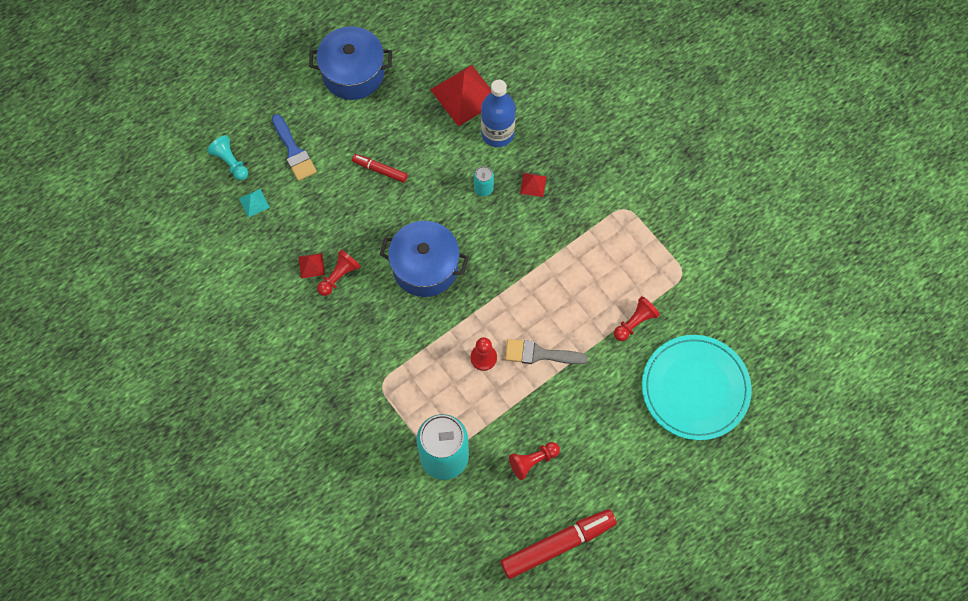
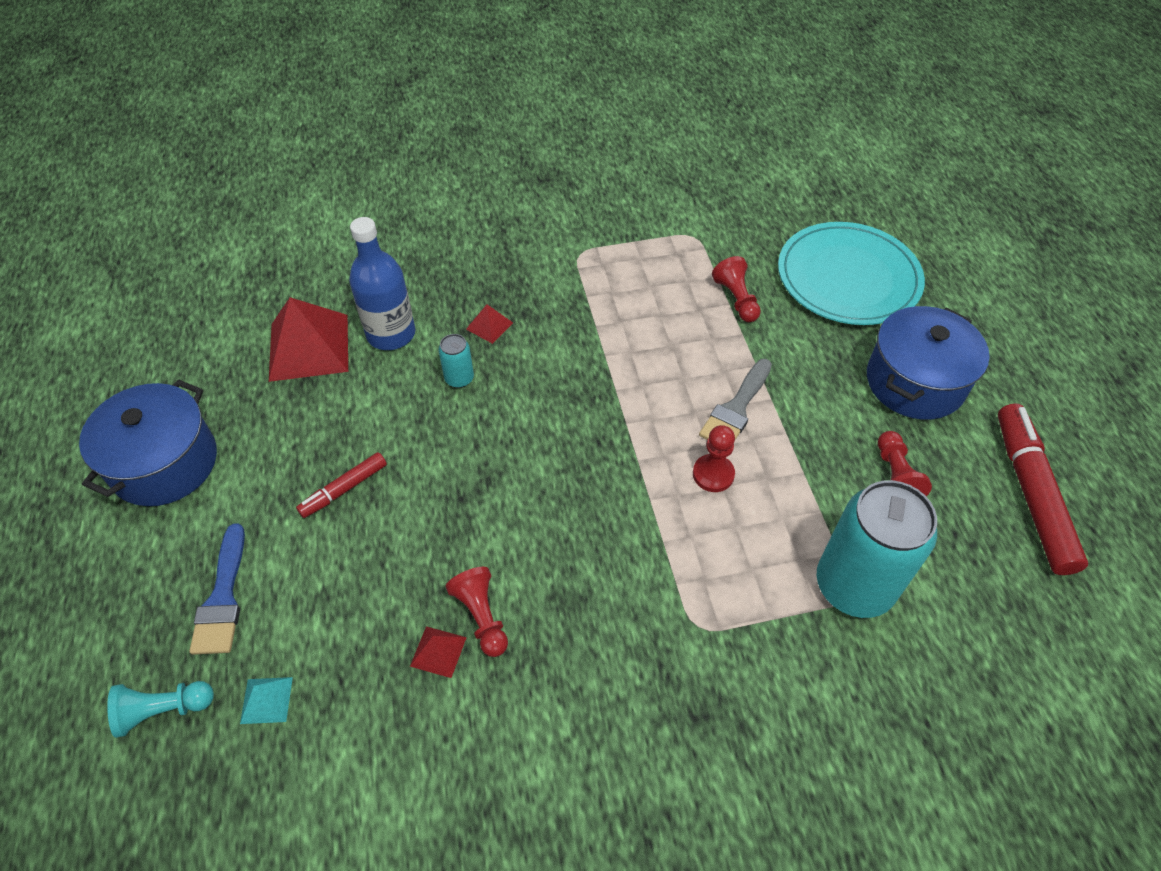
camera: 65 degrees left, 15 degrees down
blue brush [272,114,317,181] -> blue brush turned 90 degrees clockwise [189,523,245,655]
blue pot [380,221,469,297] -> blue pot moved to [867,306,990,420]

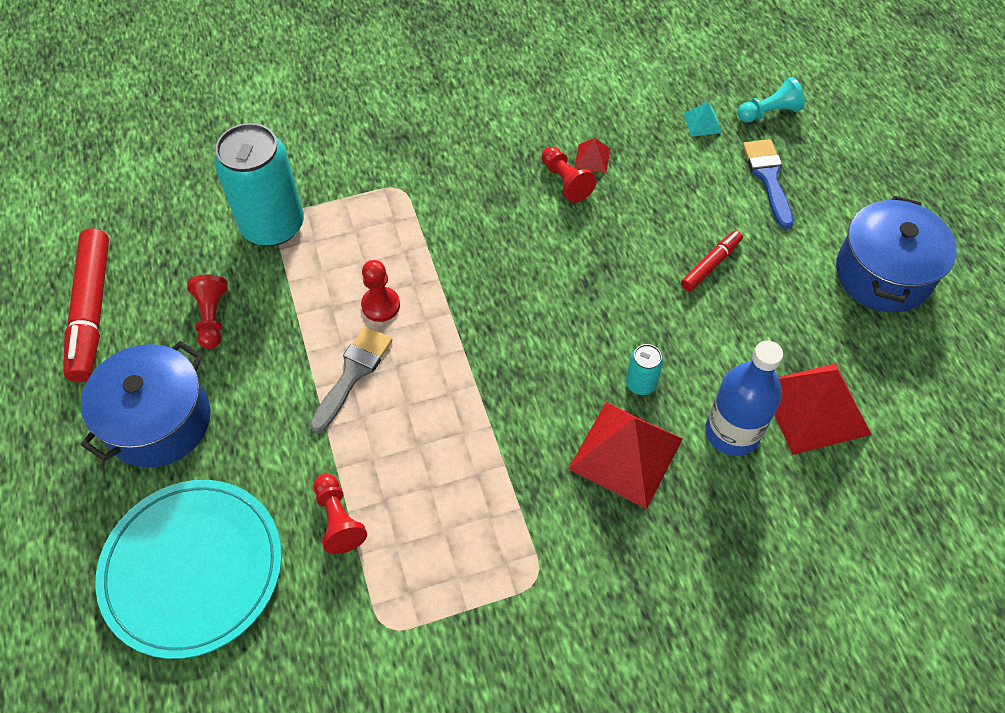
camera: 175 degrees right, 5 degrees up
red pyramid [466,304,513,344] -> red pyramid [568,402,683,509], size x2.22

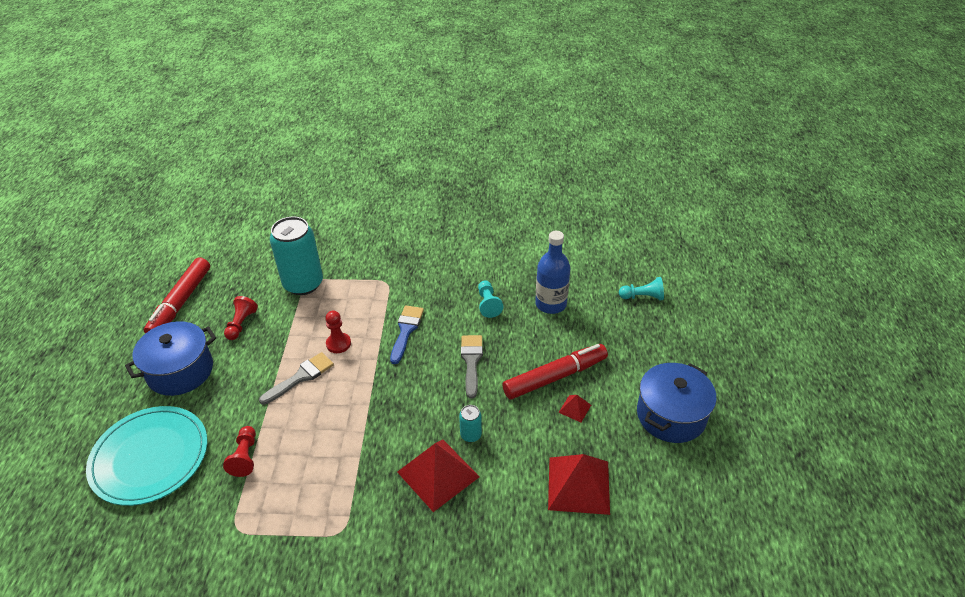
camera: 20 degrees right, 15 degrees down
red pawn [541,146,597,203] -> turquoise pawn [478,280,503,318]
red pyramid [574,138,610,173] -> red pyramid moved to [558,395,591,422]
red marker [681,230,743,292] -> red marker [502,344,608,400], size x1.90
turquoise pyramid [684,102,722,136] -> none
blue bottle [706,340,783,456] -> blue bottle moved to [535,231,570,314]
blue brush [743,139,793,229] -> blue brush moved to [390,306,424,364]
none -> grey brush [461,335,483,399]

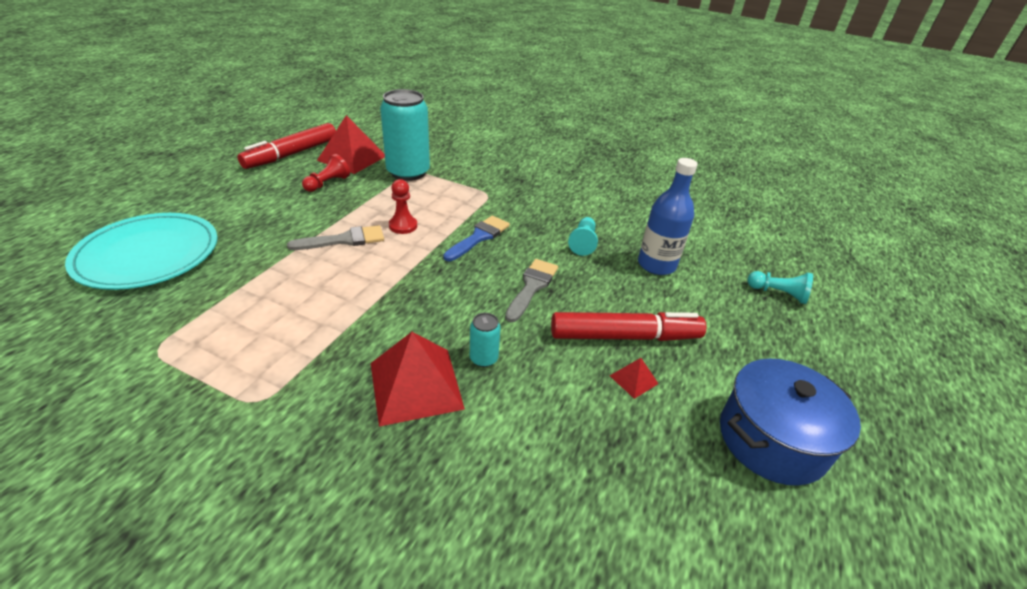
camera: 20 degrees right, 5 degrees down
blue pot [125,321,216,396] -> none
red pawn [223,426,256,477] -> none
red pyramid [548,454,610,515] -> red pyramid moved to [317,115,385,174]

